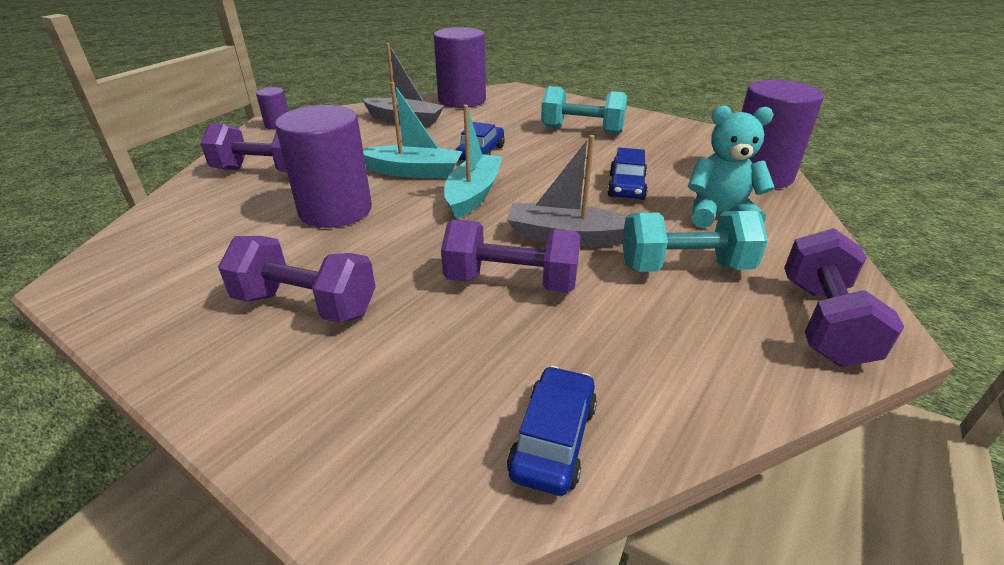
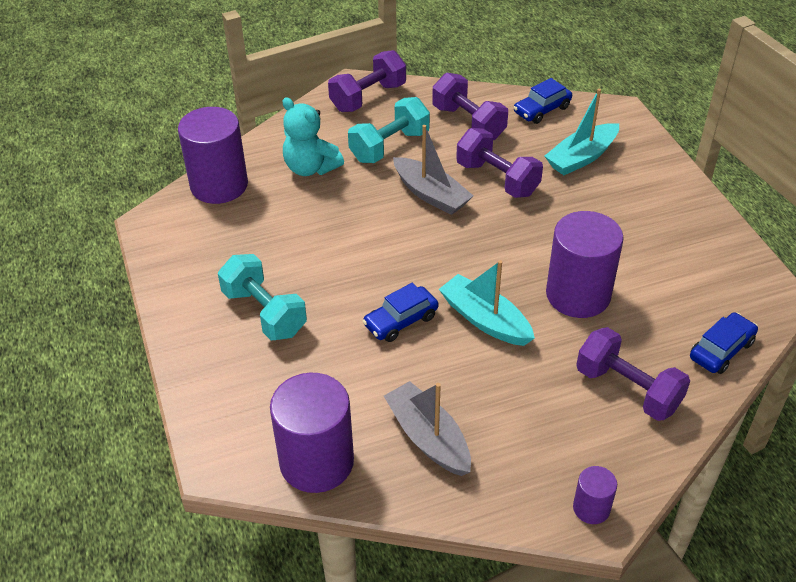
camera: 145 degrees left, 10 degrees up
purple dumbbell [218,236,375,323] -> purple dumbbell moved to [432,73,508,140]
turquoise boat [444,105,502,219] -> turquoise boat moved to [545,89,619,175]
blue car [607,148,648,200] -> blue car moved to [690,312,758,374]
turquoise dumbbell [622,211,768,272] -> turquoise dumbbell turned 75 degrees counterclockwise [348,97,430,163]

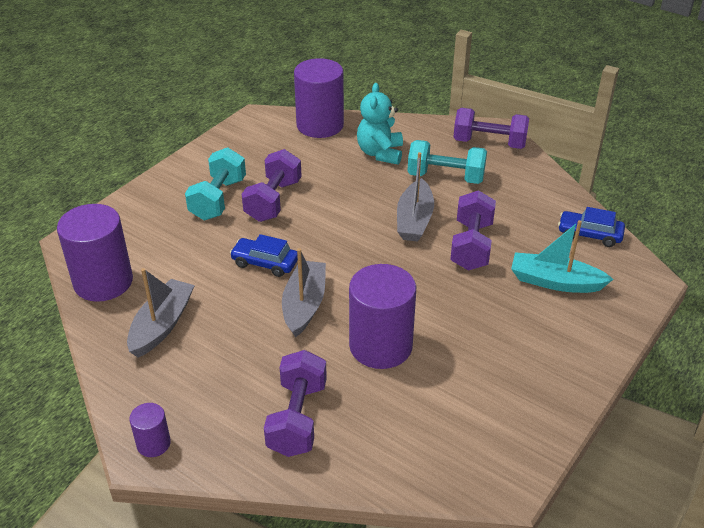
camera: 55 degrees right, 5 degrees down
purple dumbbell [432,73,508,140] -> purple dumbbell moved to [242,149,302,222]
turquoise boat [439,260,535,346] -> grey boat [282,248,326,337]
blue car [690,312,758,374] -> none

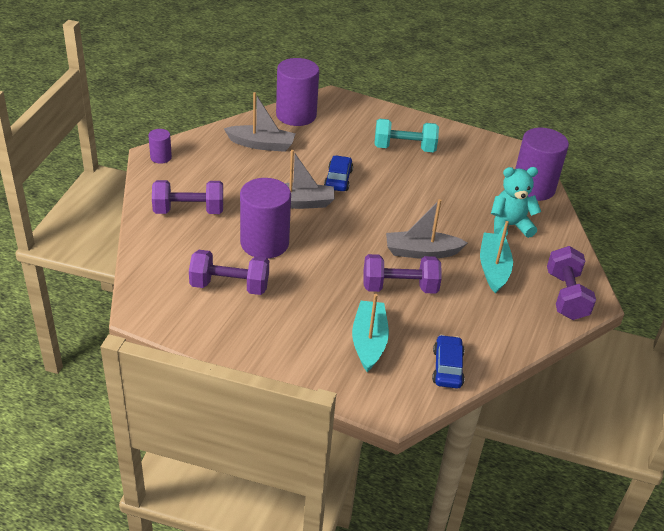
camera: 75 degrees right, 0 degrees up
purple dumbbell [242,149,302,222] -> purple dumbbell moved to [189,250,269,295]
turquoise dumbbell [407,140,487,184] -> turquoise boat [480,221,513,294]

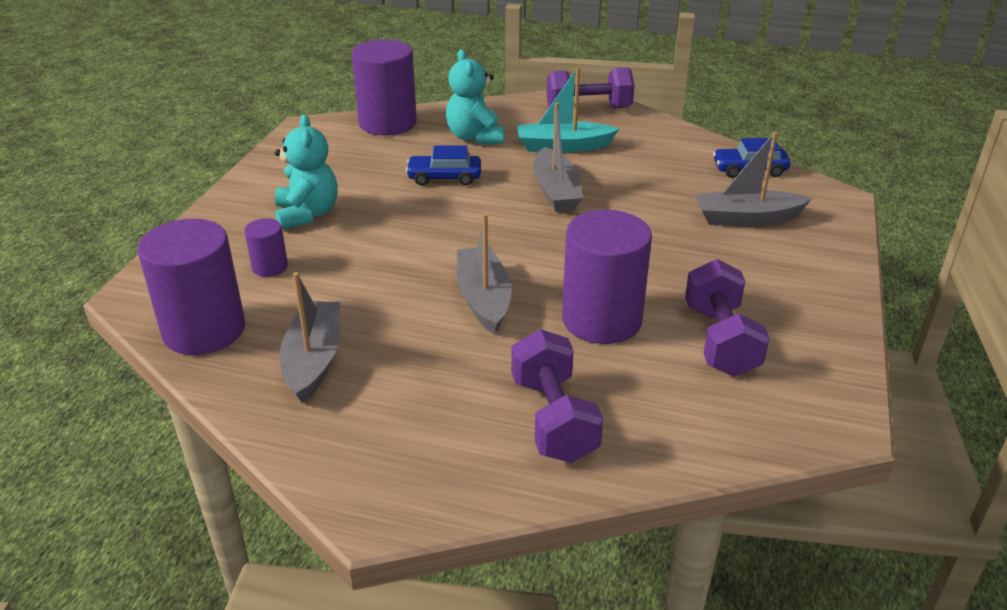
camera: 95 degrees left, 5 degrees down
purple cylinder [148,129,172,164] -> purple cylinder moved to [244,218,288,277]
blue car [324,155,353,191] -> blue car moved to [406,145,481,186]
turquoise boat [352,294,389,372] -> grey boat [695,132,812,226]
purple dumbbell [364,254,442,294] -> none
turquoise dumbbell [374,119,439,152] -> turquoise teddy bear [275,114,338,229]

